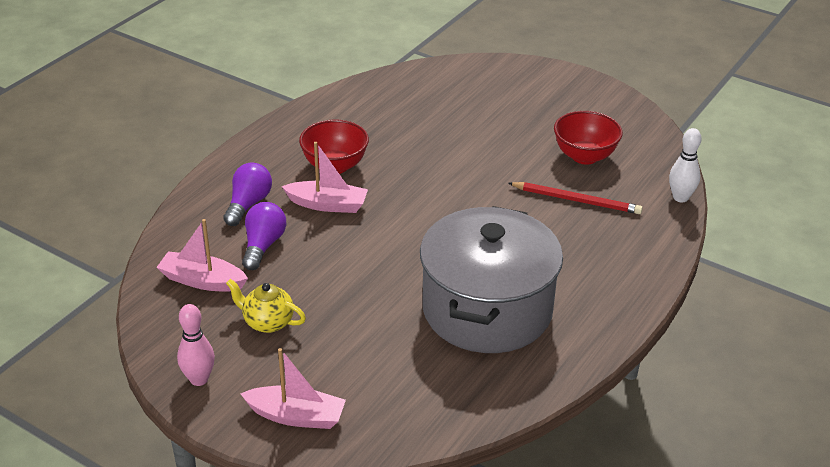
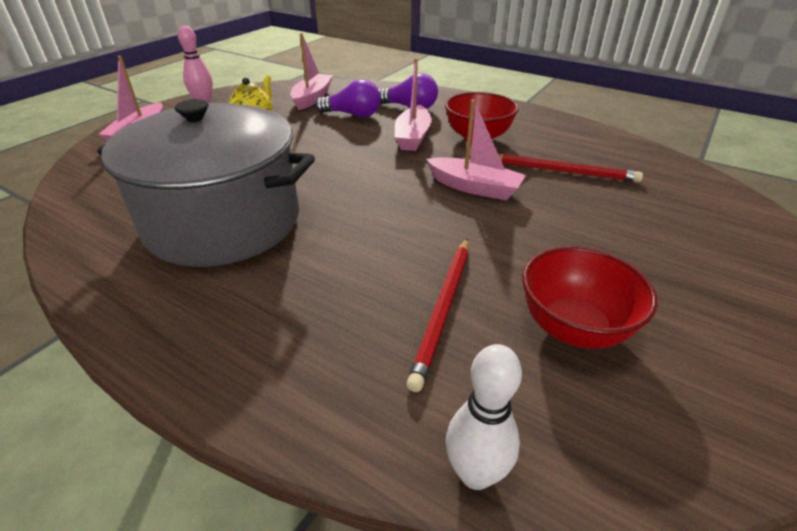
camera: 90 degrees right, 0 degrees up
none -> pink boat [426,99,526,200]
none -> red pencil [498,154,643,182]

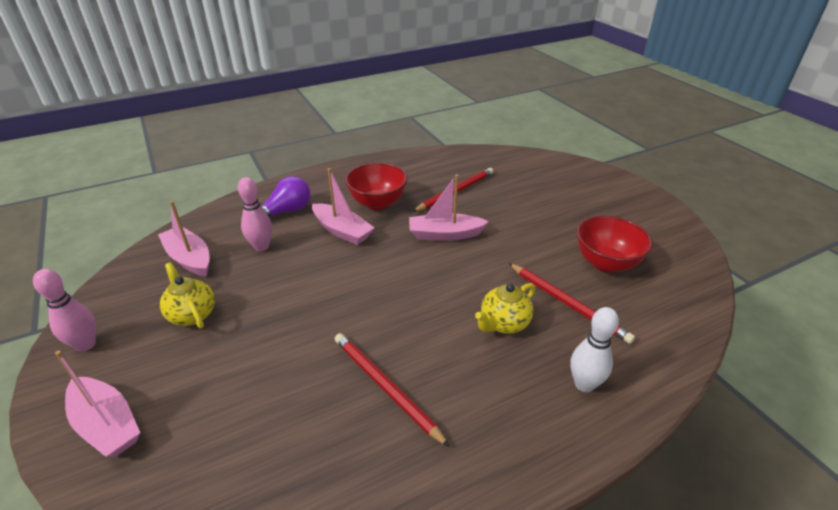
camera: 60 degrees left, 0 degrees up
grey pot [98,99,315,267] -> red pencil [335,333,450,447]
purple light bulb [315,79,381,118] -> pink bowling pin [238,177,272,251]
pink boat [426,99,526,200] -> pink boat turned 150 degrees counterclockwise [409,174,489,241]
white bowling pin [446,344,522,490] -> white bowling pin moved to [570,307,619,392]
none -> yellow teapot [475,283,535,334]

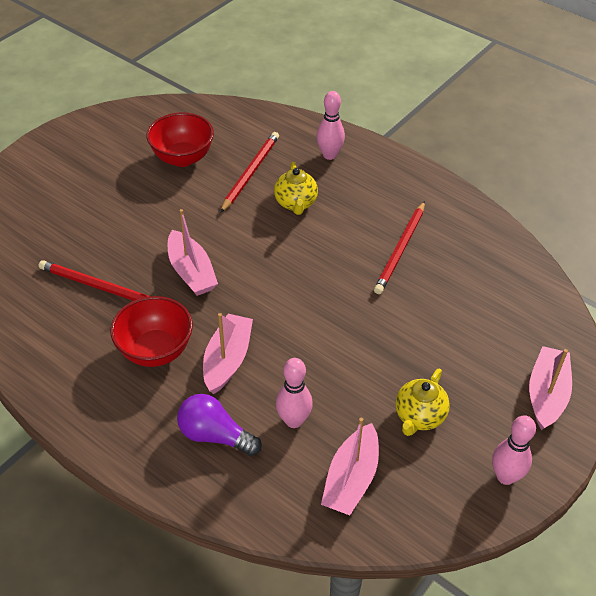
camera: 115 degrees left, 10 degrees up
yellow teapot [475,283,535,334] -> yellow teapot turned 60 degrees clockwise [274,162,318,215]
white bowling pin [570,307,619,392] -> pink bowling pin [317,91,345,160]

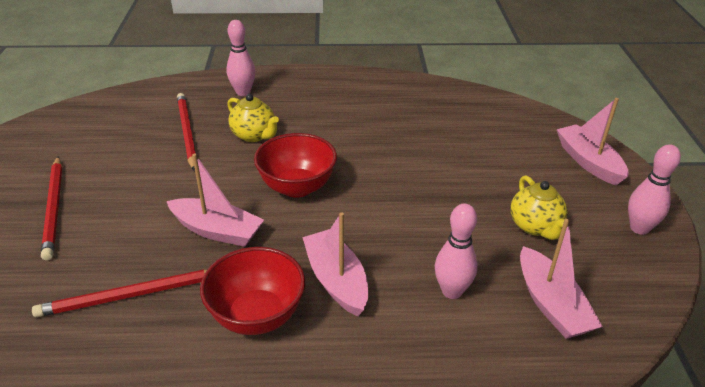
camera: 40 degrees left, 10 degrees down
red bowl [147,112,214,167] -> red bowl moved to [254,133,337,198]
purple light bulb [177,394,262,456] -> none
red pencil [374,201,425,294] -> red pencil moved to [41,156,62,260]

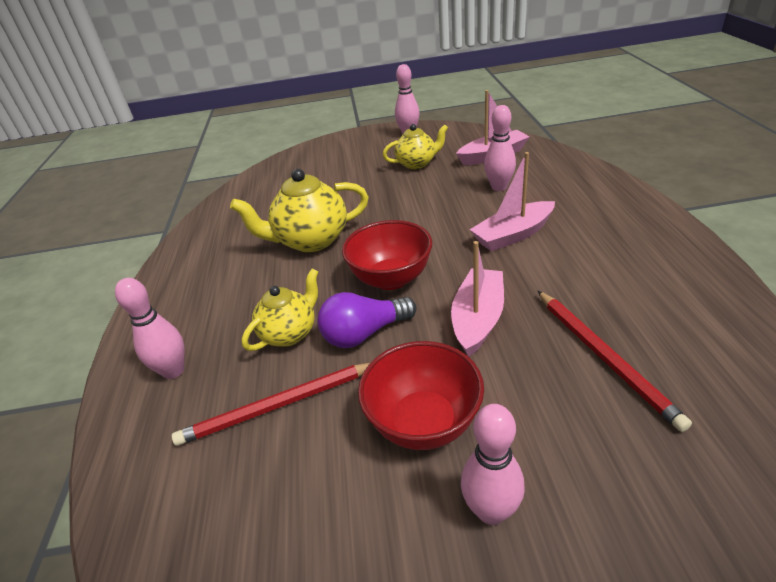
camera: 90 degrees left, 0 degrees up
red pencil [41,156,62,260] -> pink bowling pin [461,404,525,525]
red bowl [200,247,305,335] -> red bowl moved to [358,341,484,450]
pink boat [556,98,628,186] -> none
none -> yellow teapot [230,169,369,252]
none -> purple light bulb [318,292,417,348]

